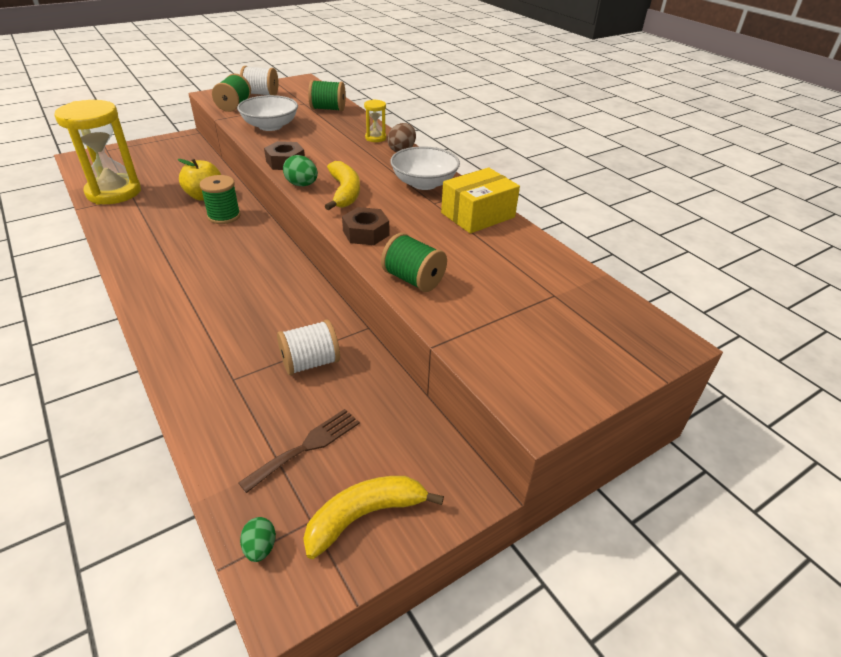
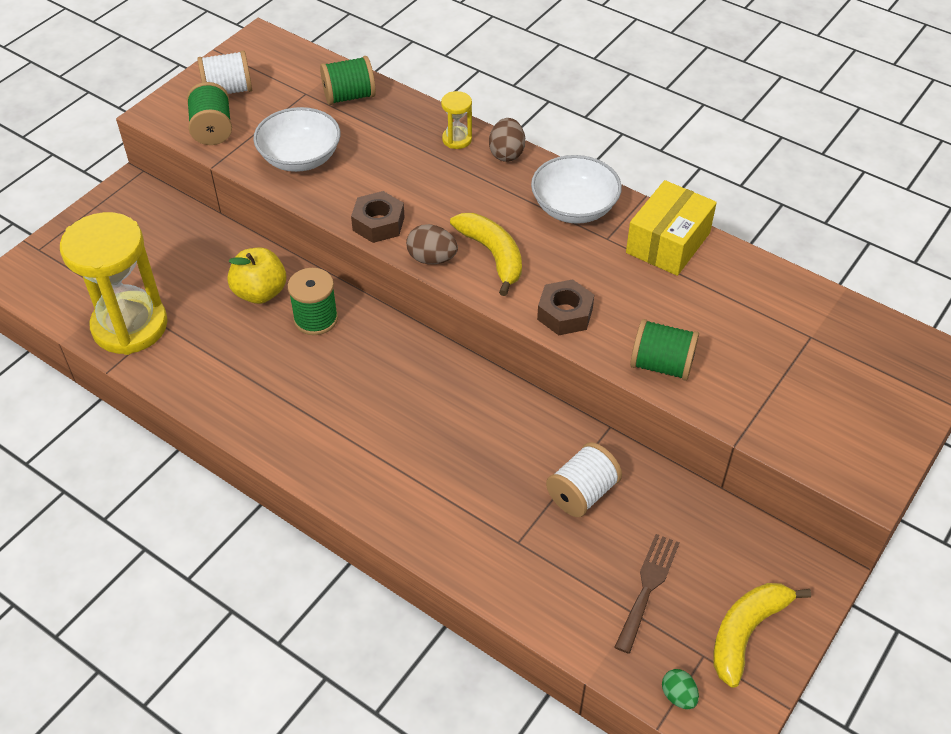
camera: 20 degrees left, 10 degrees up
green egg [283,155,318,186] -> brown egg [406,224,458,264]

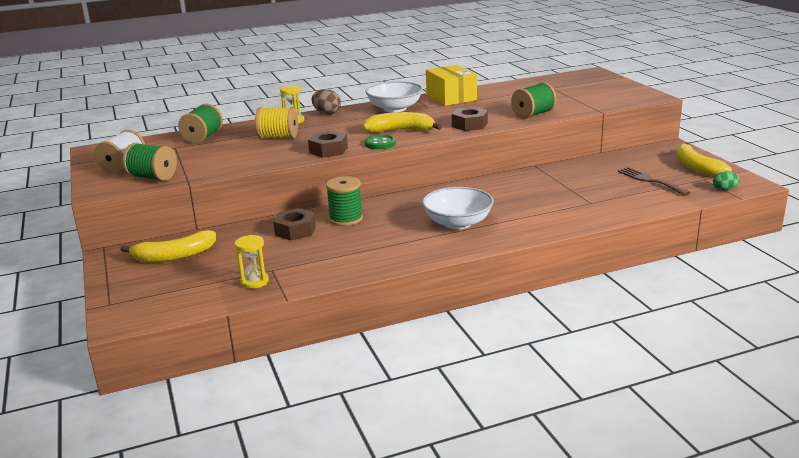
camera: 55 degrees left, 25 degrees down
yellow hourglass [60,212,168,355] -> yellow hourglass [235,235,269,289], size x0.43
yellow apple [227,248,286,304] -> brown nut [273,208,316,241]
white bowl [253,107,341,172] -> white bowl moved to [422,187,493,229]
brown egg [406,224,458,264] -> green button [365,135,396,149]
white spool [546,442,622,517] -> none
none -> yellow banana [120,230,216,263]
none -> yellow spool [255,107,298,138]

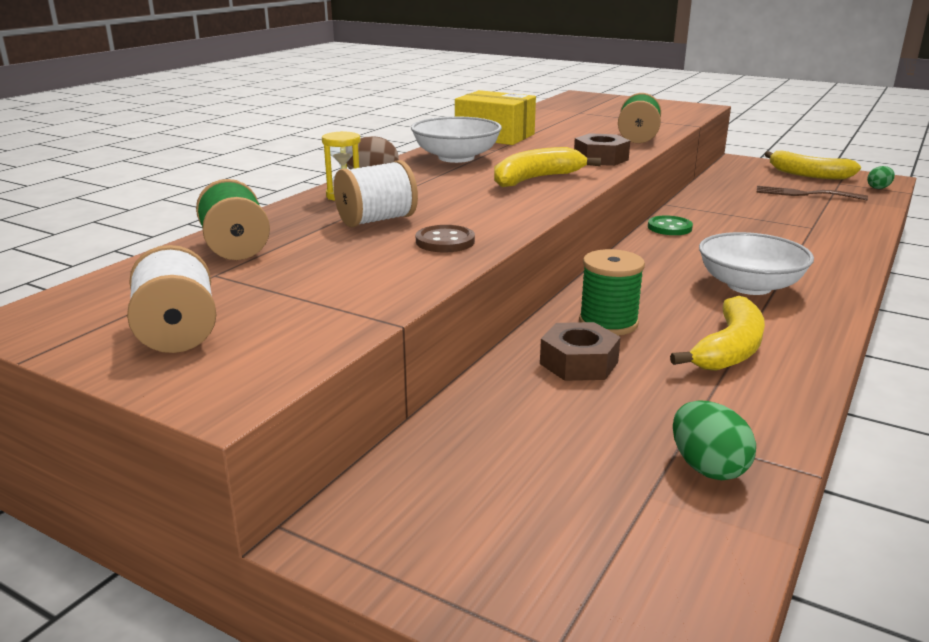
camera: 40 degrees left, 0 degrees up
yellow banana [120,230,216,263] -> yellow banana moved to [670,296,765,371]
green spool [122,143,177,181] -> none
yellow hourglass [235,235,269,289] -> green egg [673,400,756,480]
yellow spool [255,107,298,138] -> white spool [334,160,418,227]
brown nut [308,131,348,158] -> none
green button [365,135,396,149] -> green button moved to [648,215,693,235]
none -> brown button [416,225,475,252]

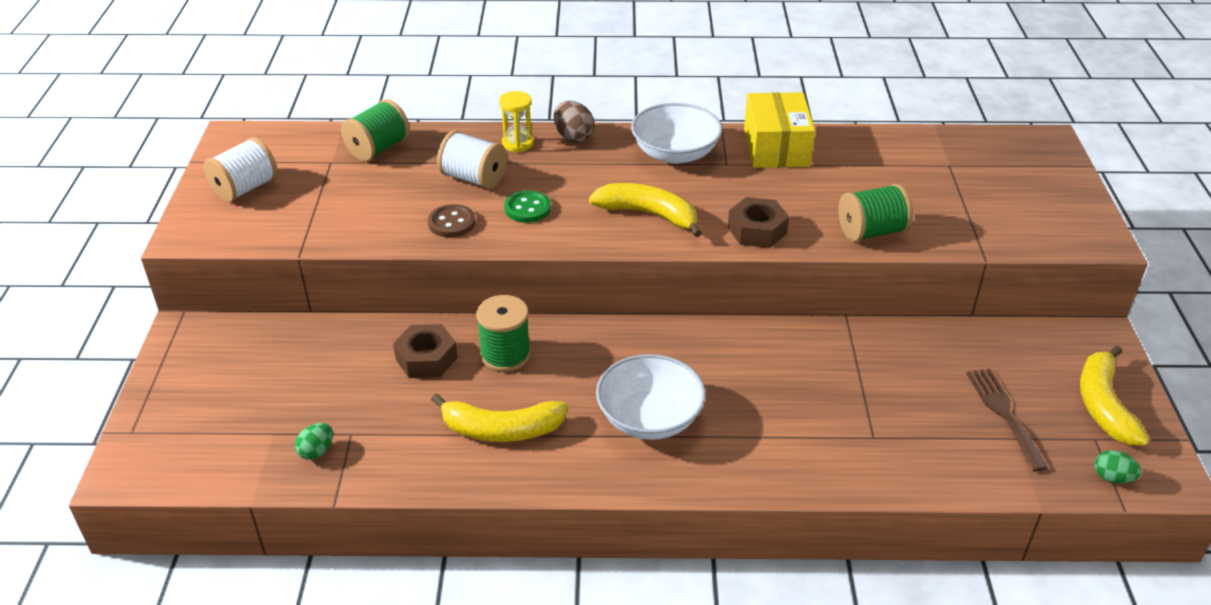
camera: 60 degrees right, 15 degrees up
green button [648,215,693,235] -> green button moved to [504,190,551,223]
green egg [673,400,756,480] -> green egg [295,423,333,460], size x0.67

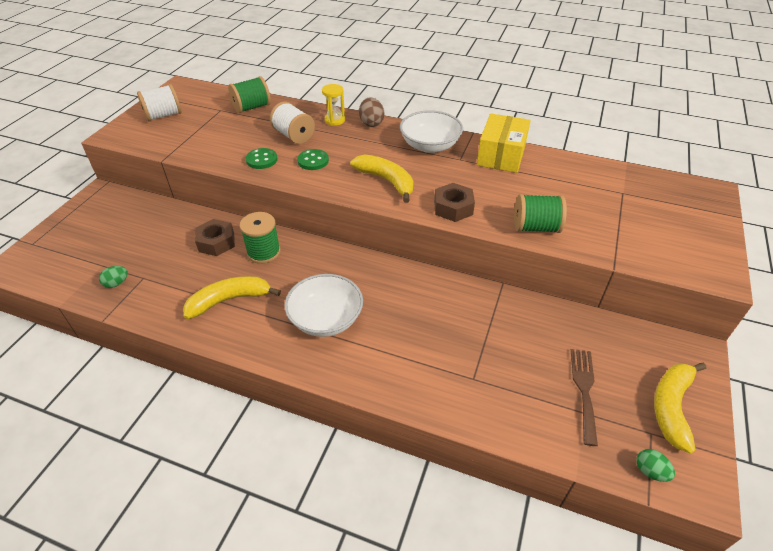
camera: 20 degrees right, 5 degrees up
brown button [428,204,475,237] -> green button [246,148,277,169]
yellow banana [431,393,568,442] -> yellow banana turned 135 degrees clockwise [183,276,281,319]

